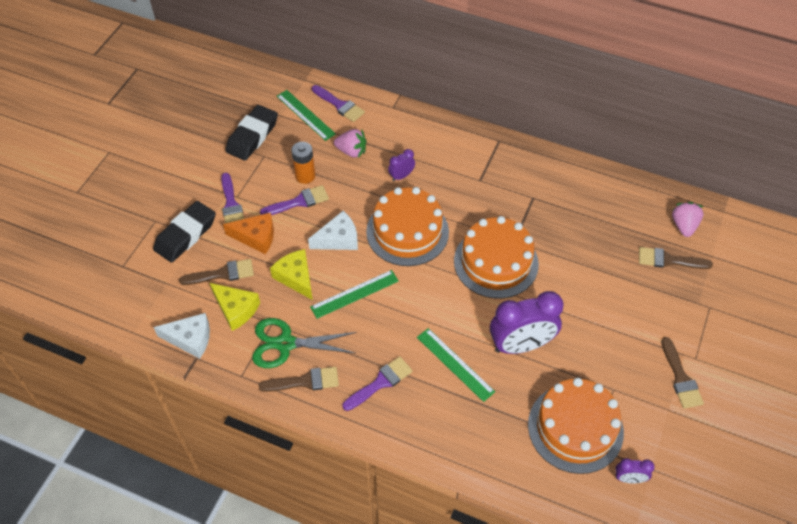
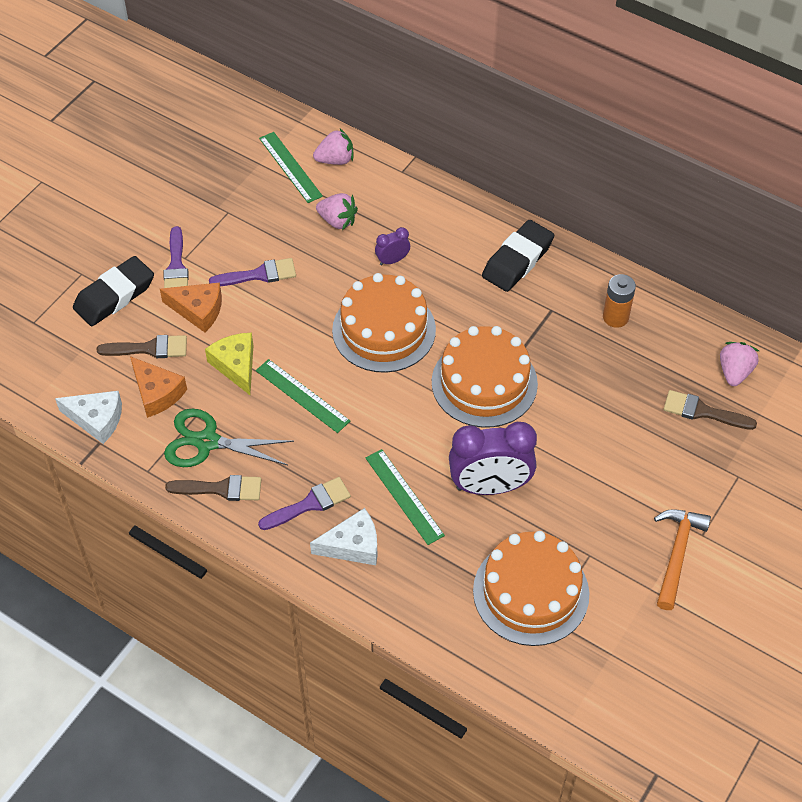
camera: 10 degrees right, 0 degrees up
yellow cheese [210,283,260,331] -> orange cheese [130,356,187,418]
black eraser [225,105,278,161] -> black eraser moved to [482,220,554,292]
orange battery [291,142,315,184] -> orange battery moved to [603,274,636,328]
white cheese [308,211,358,250] -> white cheese moved to [310,508,377,565]
green ruler [310,270,399,319] -> green ruler turned 60 degrees clockwise [256,359,350,433]
purple brush [312,85,365,122] -> pink strawberry [313,129,353,165]
purple clock [615,458,655,483] -> none
brown brush [661,337,704,409] -> orange hammer [654,509,711,610]

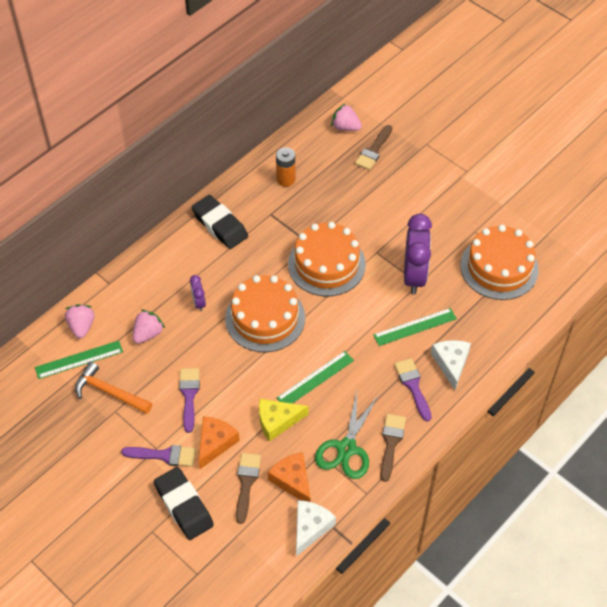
camera: 80 degrees left, 0 degrees up
orange cheese [130,356,187,418] -> orange cheese turned 90 degrees counterclockwise [268,452,311,502]
orange hammer [654,509,711,610] -> orange hammer moved to [75,361,152,414]

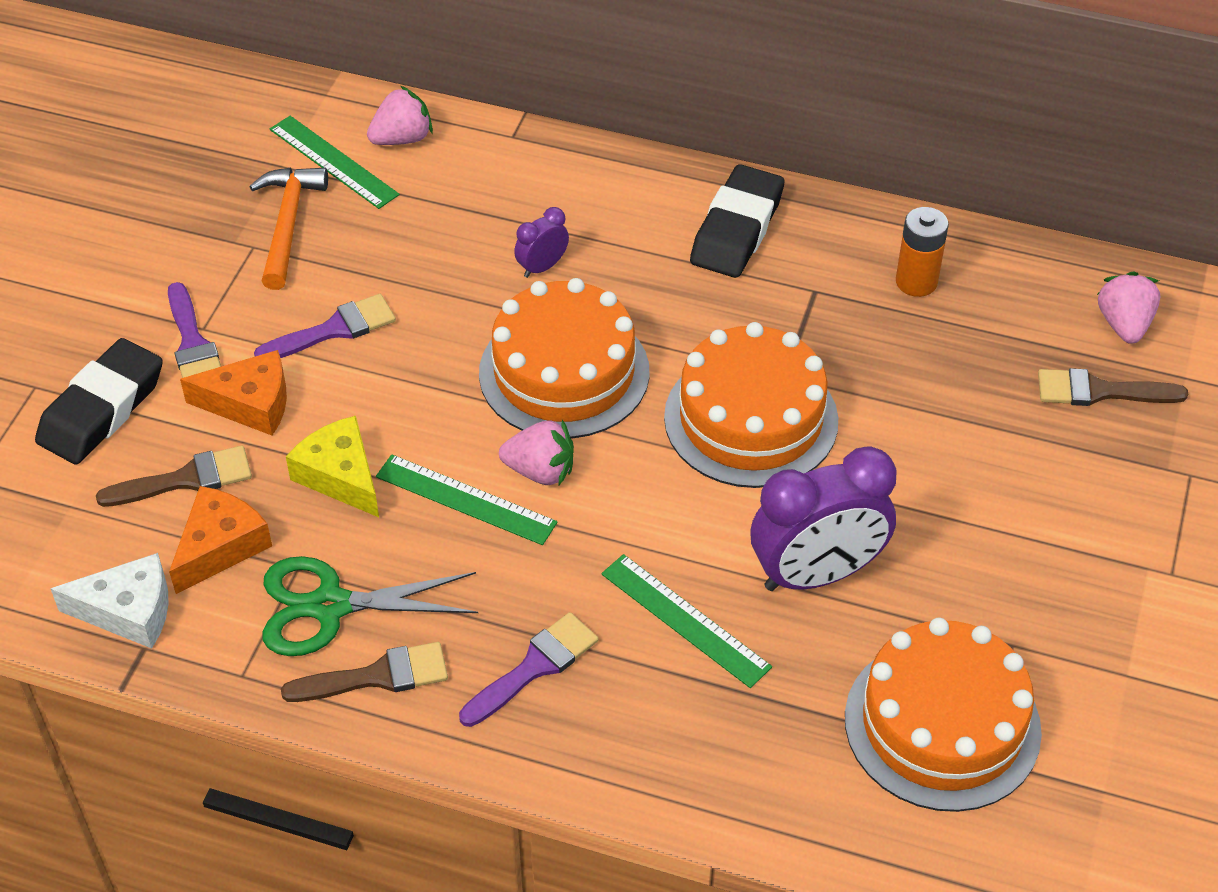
camera: 65 degrees right, 5 degrees down
pink strawberry [133,310,165,344] -> pink strawberry moved to [499,420,574,485]
white cheese [431,340,471,390] -> none

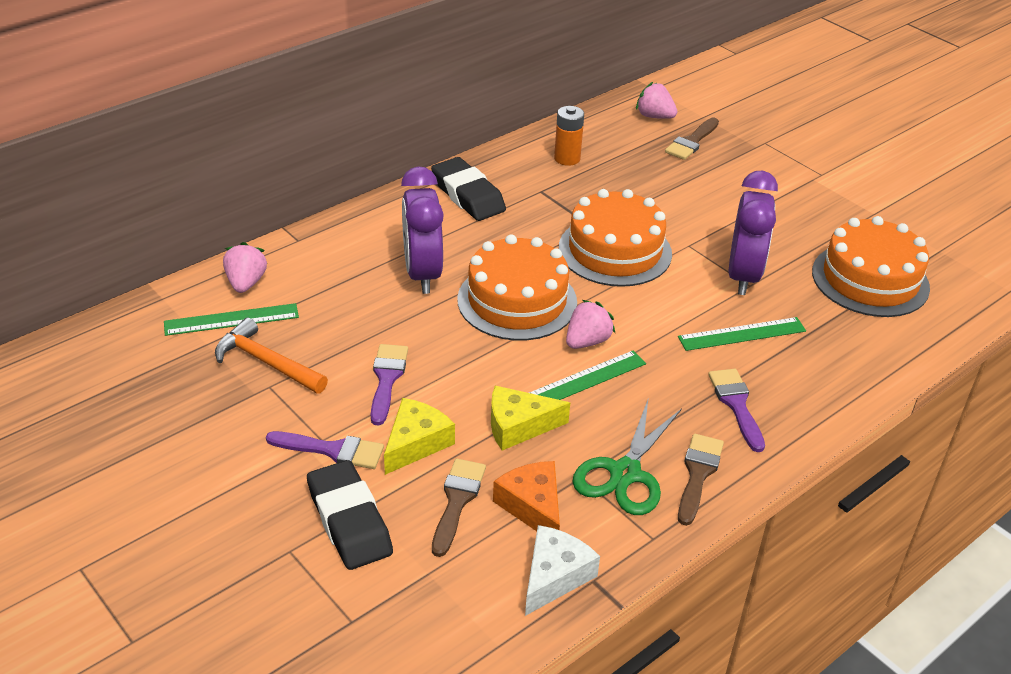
camera: 60 degrees left, 10 degrees down
orange cheese [180,350,287,436] -> yellow cheese [384,398,455,475]
purple clock [514,207,569,278] -> purple clock [401,166,444,294], size x2.17

